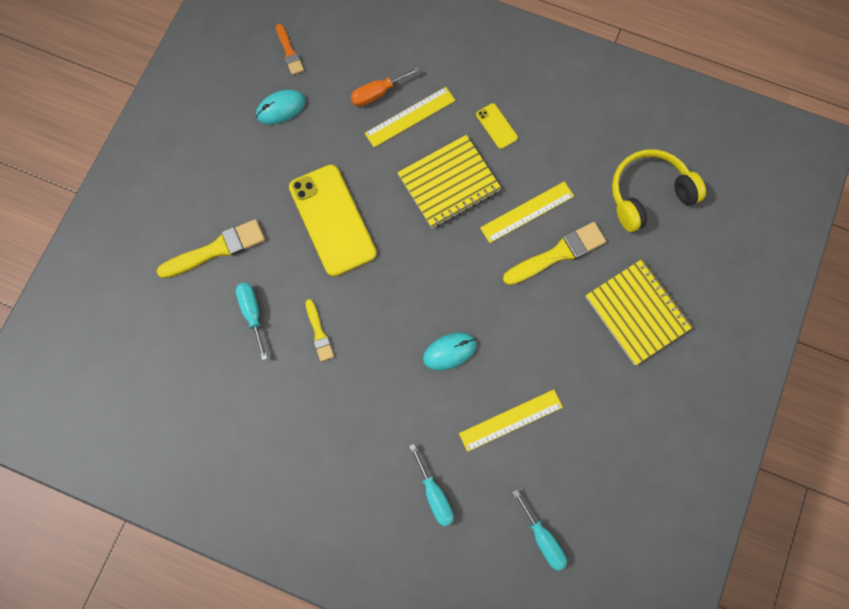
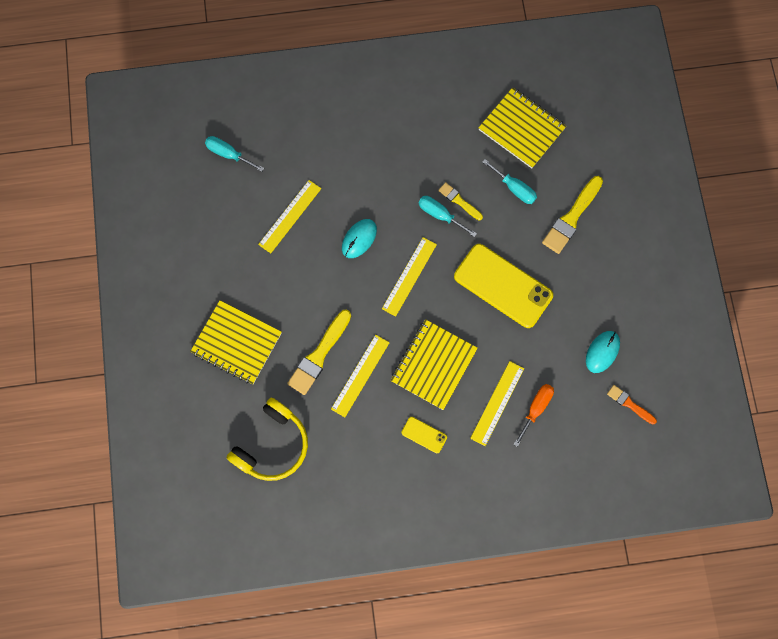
camera: 150 degrees right, 0 degrees up
turquoise screwdriver [409,444,454,526] -> turquoise screwdriver moved to [418,196,477,237]
none -> yellow ruler [382,237,437,317]
none -> yellow notebook [479,87,566,169]

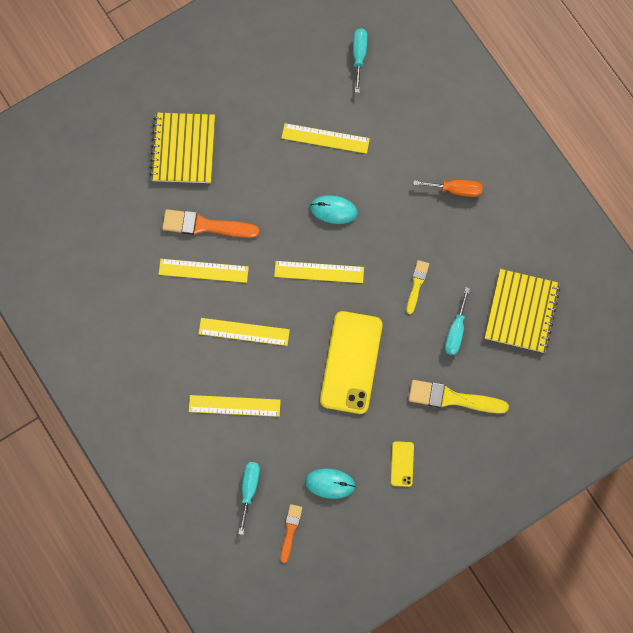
camera: 65 degrees right, 0 degrees up
yellow headphones [227,398,308,481] -> none
yellow brush [287,310,351,395] -> orange brush [162,209,260,238]
yellow notebook [391,319,478,410] -> yellow ruler [199,318,290,346]
yellow phone [402,417,447,453] -> yellow phone moved to [391,441,414,487]
turquoise screwdriver [418,196,477,237] -> turquoise screwdriver moved to [239,462,260,535]
orange screwdriver [513,384,554,447] -> orange screwdriver moved to [413,180,482,197]

